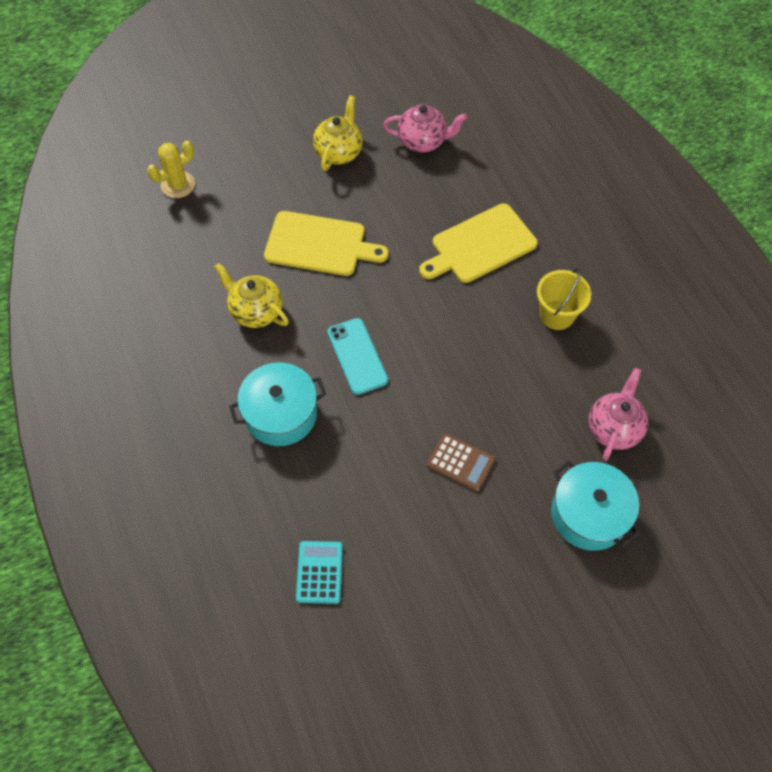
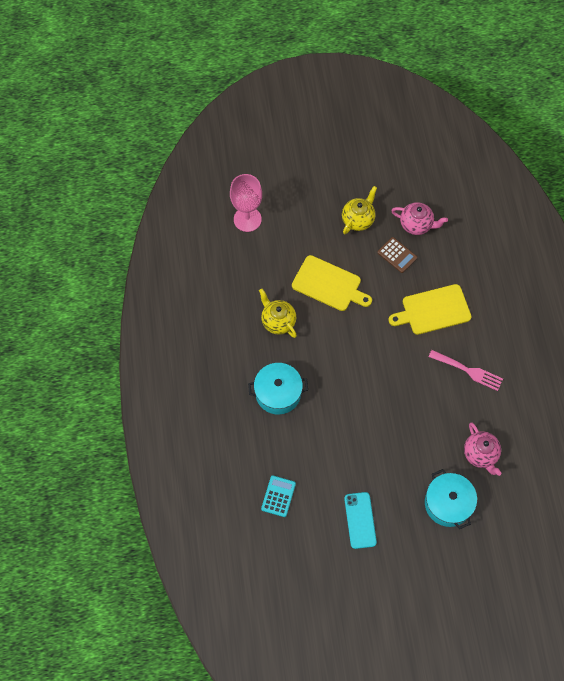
camera: 15 degrees right, 5 degrees up
yellow cactus [147,141,195,198] -> pink goblet [230,174,262,232]
turquoise phone [327,318,388,395] -> turquoise phone moved to [344,492,377,549]
brown calculator [427,433,495,492] -> brown calculator moved to [377,237,417,273]
yellow bucket [537,268,591,330] -> pink fork [429,350,503,391]
pink teapot [588,368,648,461] -> pink teapot turned 120 degrees clockwise [464,423,501,476]

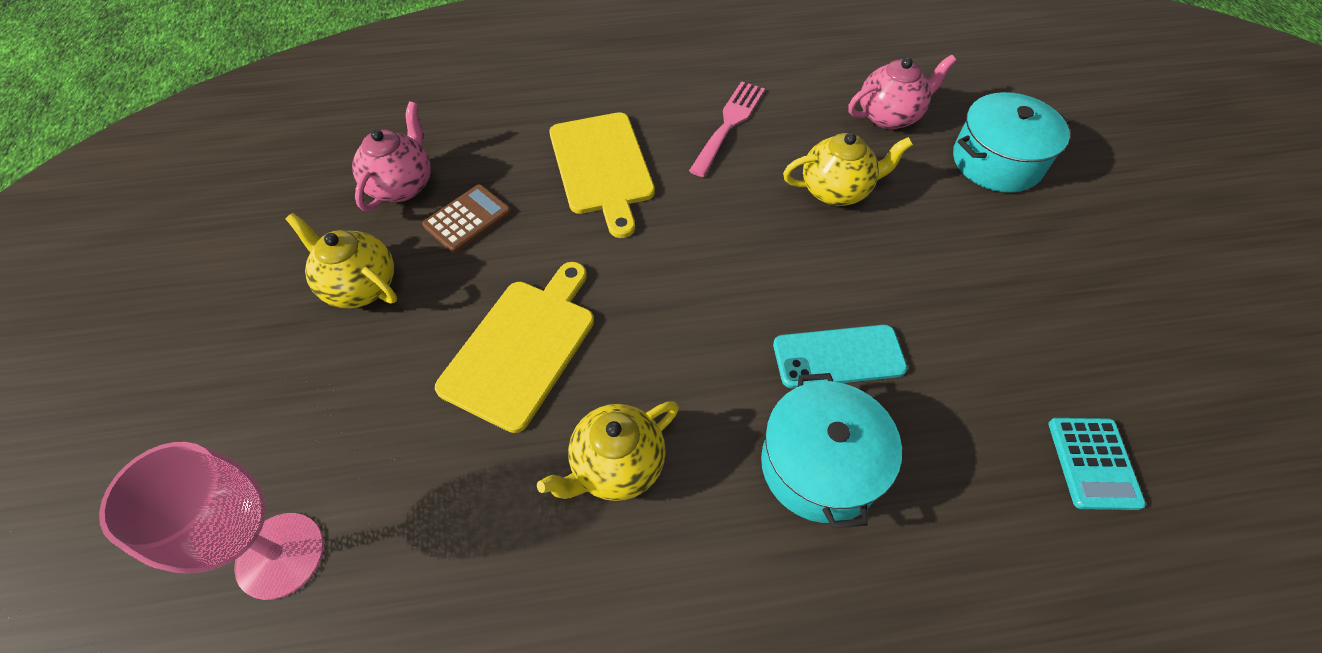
camera: 90 degrees left, 10 degrees down
turquoise calculator [261,475,296,517] -> turquoise calculator turned 105 degrees counterclockwise [1048,418,1146,510]
turquoise phone [344,492,377,549] -> turquoise phone moved to [773,325,907,388]
none -> yellow teapot [783,133,913,206]

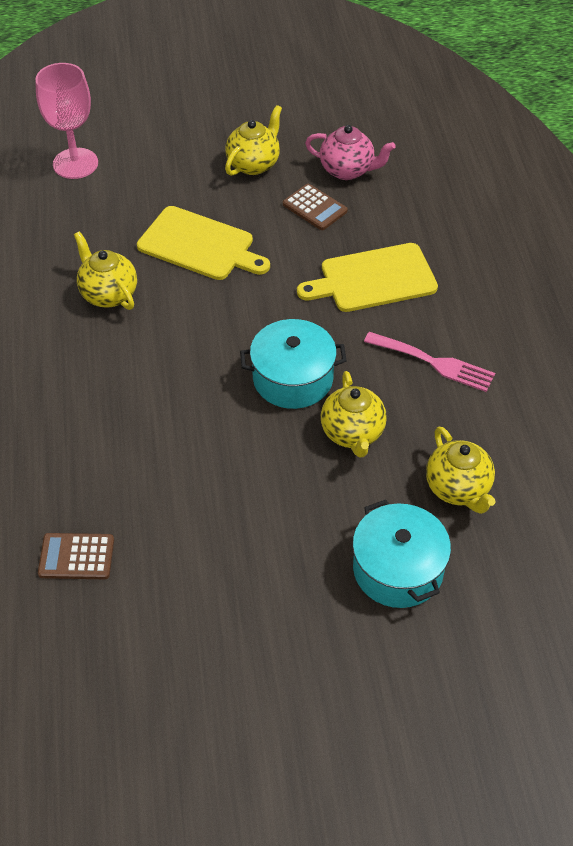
camera: 90 degrees right, 5 degrees down
turquoise pot [761,373,902,529] -> turquoise pot moved to [240,319,347,409]
turquoise phone [773,325,907,388] -> none
pink teapot [848,54,957,129] -> yellow teapot [426,427,496,514]
turquoise calculator [1048,418,1146,510] -> brown calculator [38,533,114,579]

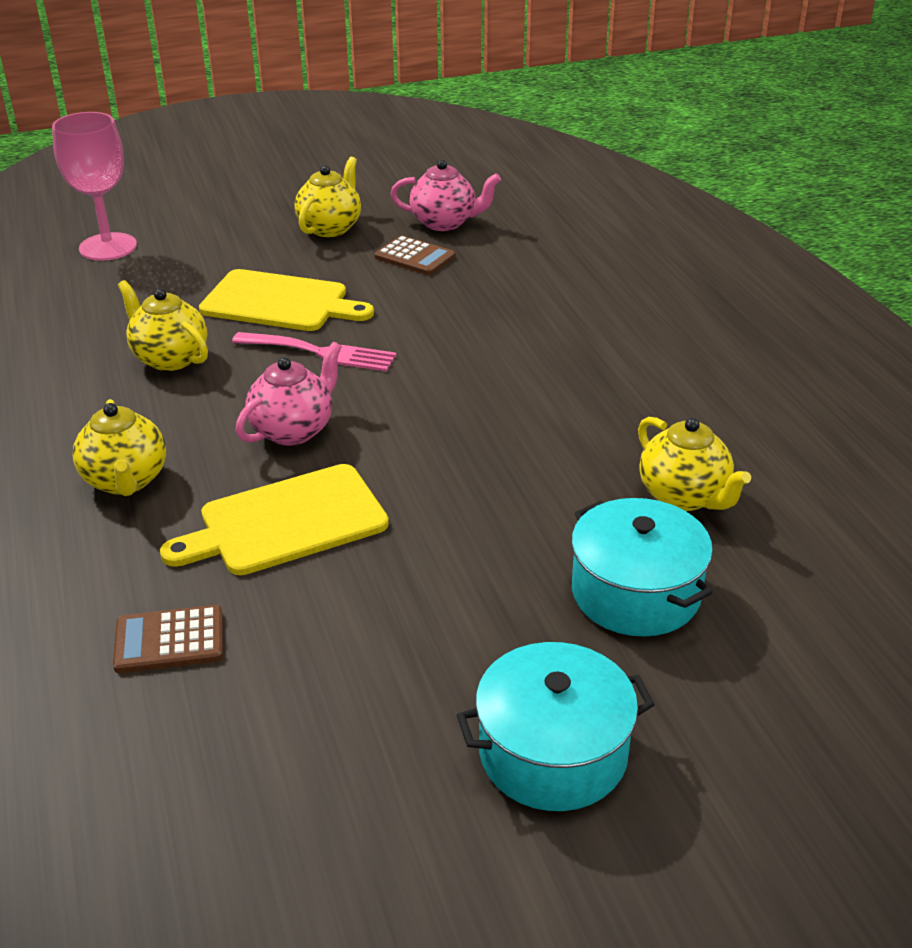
camera: 10 degrees left, 15 degrees down
turquoise pot [240,319,347,409] -> turquoise pot moved to [457,642,655,811]
yellow cutting board [297,243,438,312] -> yellow cutting board moved to [160,464,389,575]
yellow teapot [321,371,387,457] -> yellow teapot moved to [73,399,166,496]
pink fork [364,332,495,392] -> pink fork moved to [232,332,397,372]
none -> pink teapot [236,342,342,446]

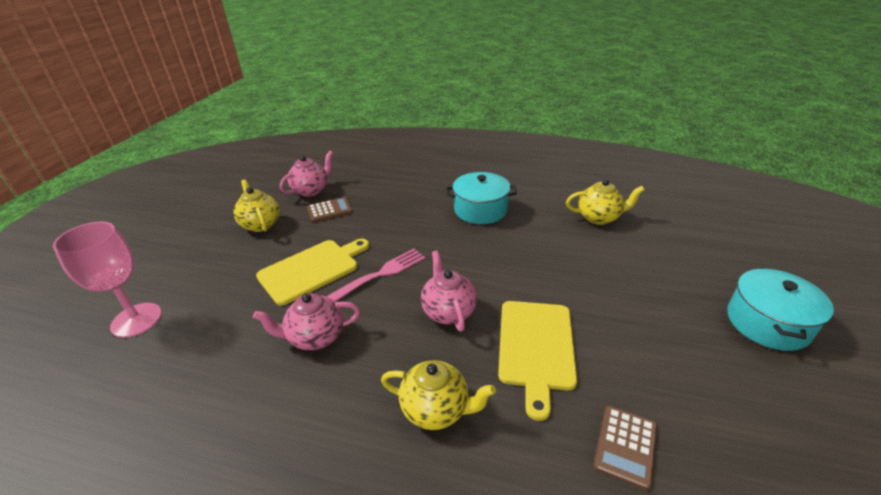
camera: 55 degrees left, 0 degrees up
yellow teapot [118,280,208,371] -> pink teapot [253,293,360,350]
turquoise pot [571,498,713,637] -> turquoise pot moved to [446,172,517,224]

